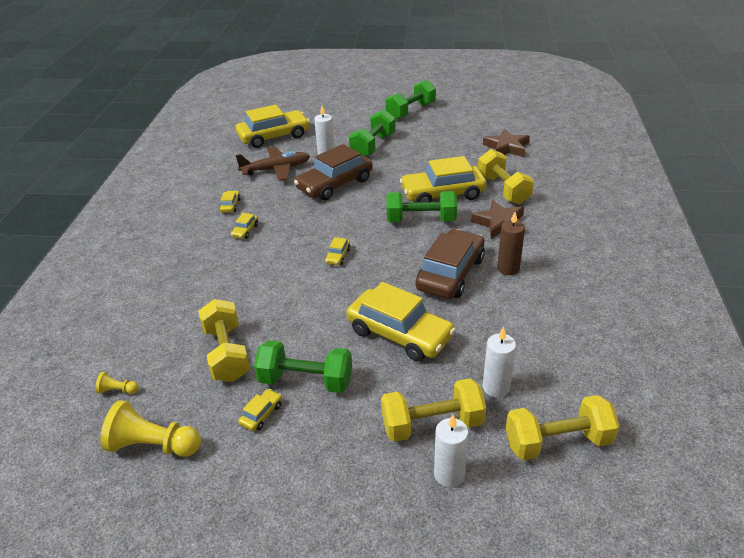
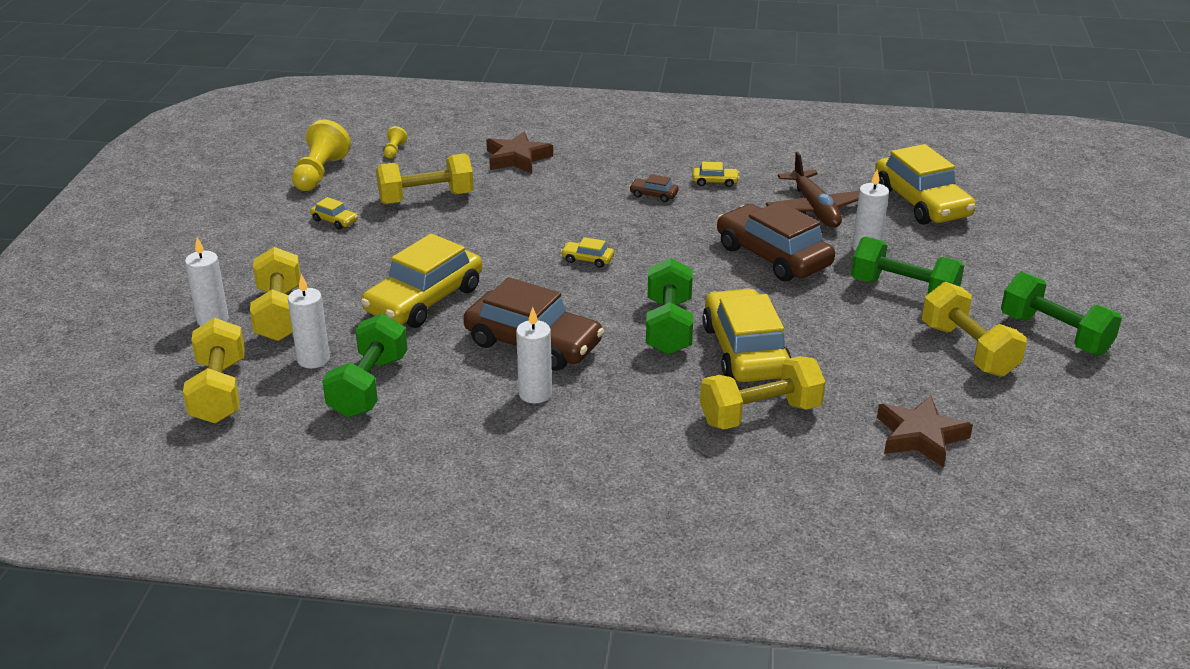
camera: 90 degrees right, 5 degrees down
yellow car [231,213,258,239] -> brown car [629,174,679,202]
green dumbbell [254,340,352,393] -> green dumbbell moved to [322,314,408,418]
brown star [471,200,525,239] -> brown star moved to [486,131,553,174]
brown candle [497,212,525,275] -> white candle [516,307,552,403]
none -> yellow dumbbell [922,282,1027,377]

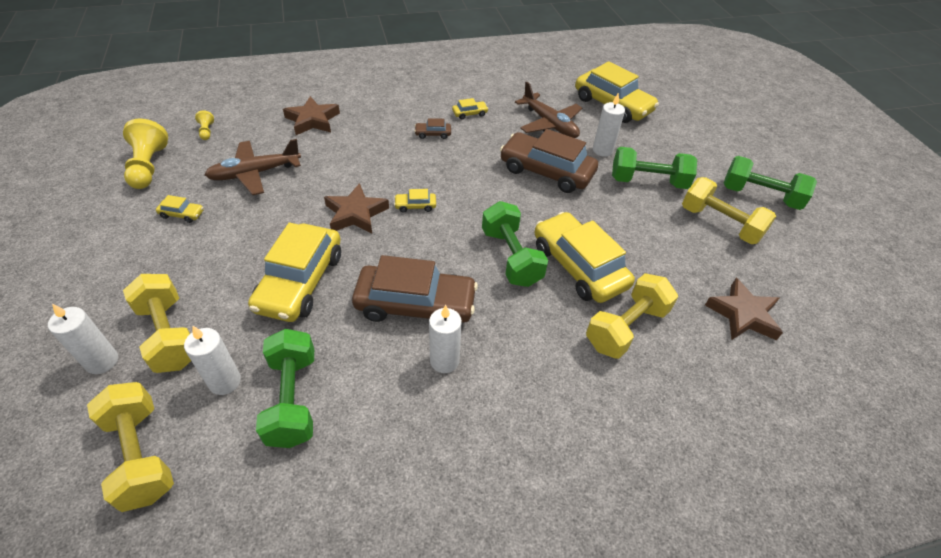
camera: 25 degrees left, 15 degrees up
yellow dumbbell [376,153,474,204] -> brown plane [205,139,301,195]
none -> brown star [324,183,389,234]

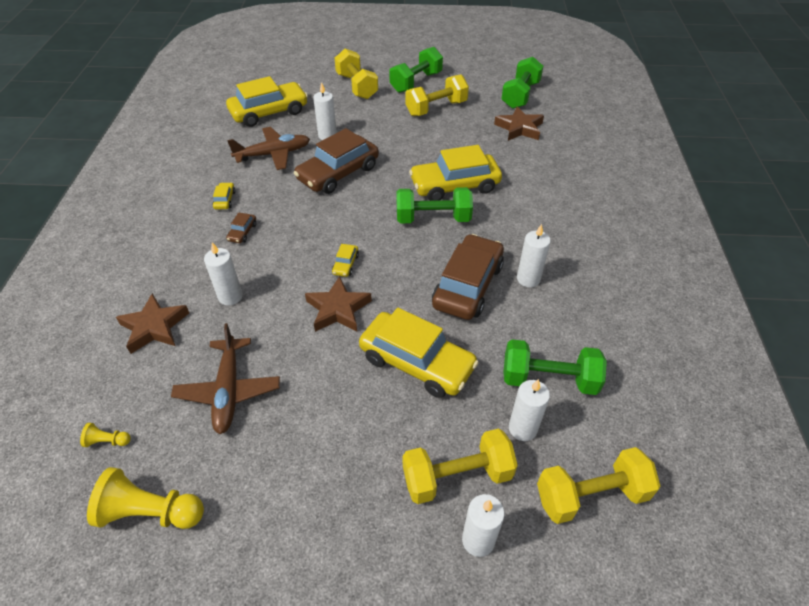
camera: 70 degrees left, 0 degrees up
yellow car [156,195,204,223] -> none
yellow dumbbell [586,273,678,359] -> yellow dumbbell moved to [335,48,378,99]
green dumbbell [612,147,697,189] -> green dumbbell moved to [501,57,543,109]
none -> white candle [204,242,243,306]

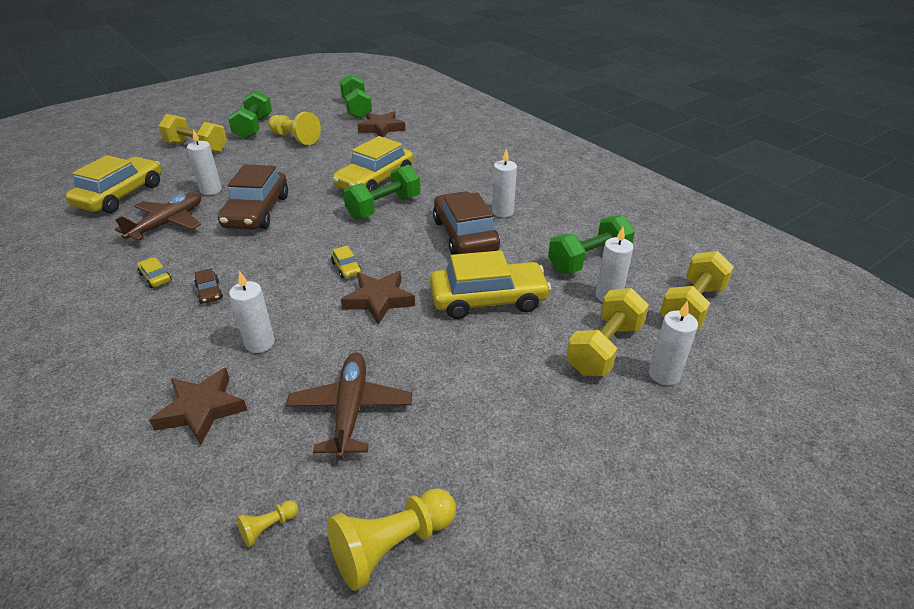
camera: 40 degrees left, 10 degrees down
brown plane [171,323,280,434] -> brown plane turned 135 degrees counterclockwise [286,352,412,459]
yellow dumbbell [405,75,469,116] -> yellow pawn [268,112,321,145]

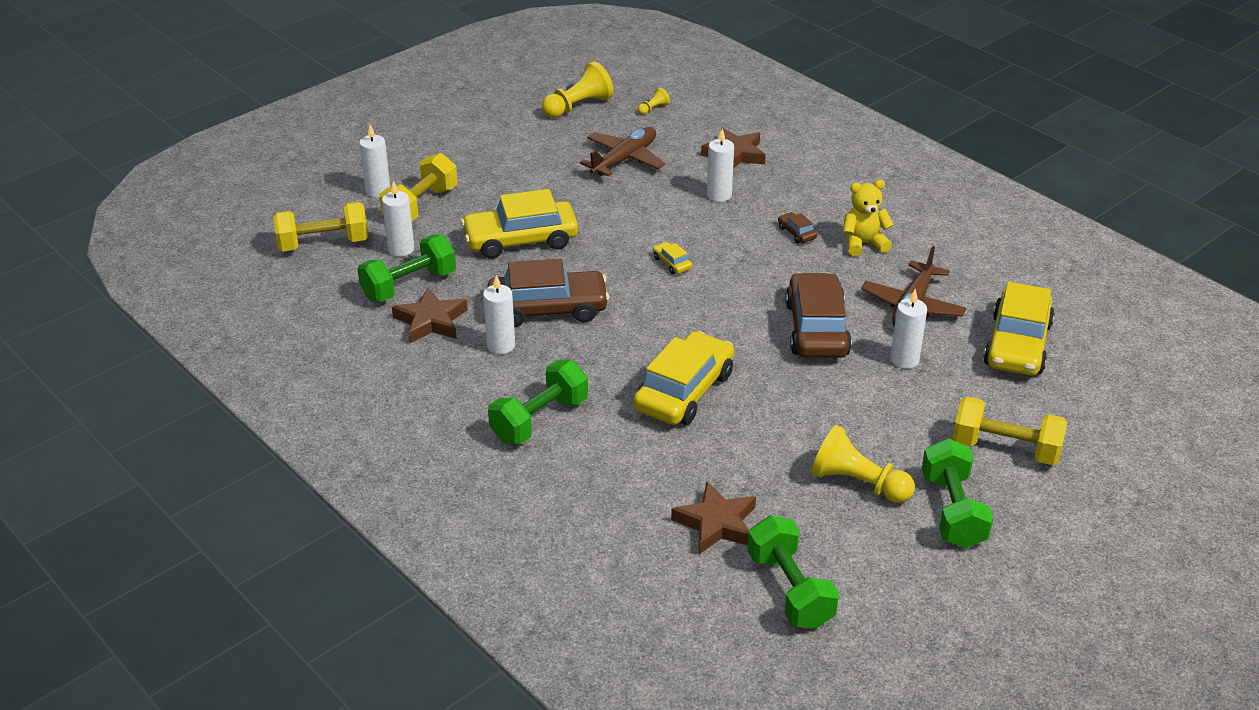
camera: 175 degrees right, 0 degrees up
yellow car [137,257,172,288] -> yellow teddy bear [843,180,894,257]
brown plane [286,352,412,459] -> brown plane turned 135 degrees counterclockwise [580,127,665,176]
brown star [341,271,415,325] -> brown star moved to [392,288,468,343]
green dumbbell [343,165,420,219] -> green dumbbell moved to [488,360,588,444]
brown car [433,191,500,255] -> brown car turned 75 degrees counterclockwise [487,259,609,327]
yellow dumbbell [660,251,734,329] -> yellow dumbbell turned 45 degrees clockwise [273,202,368,252]

